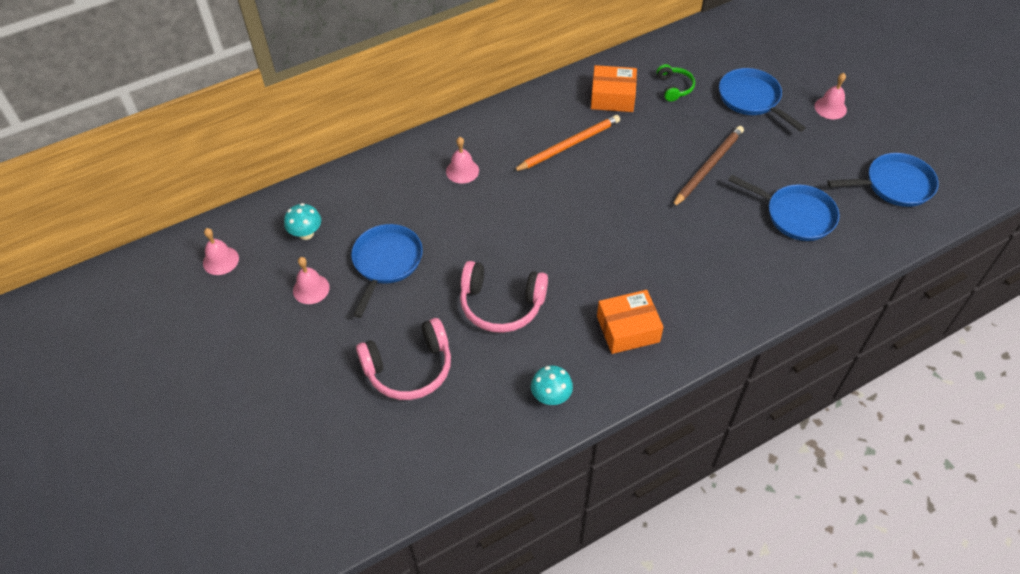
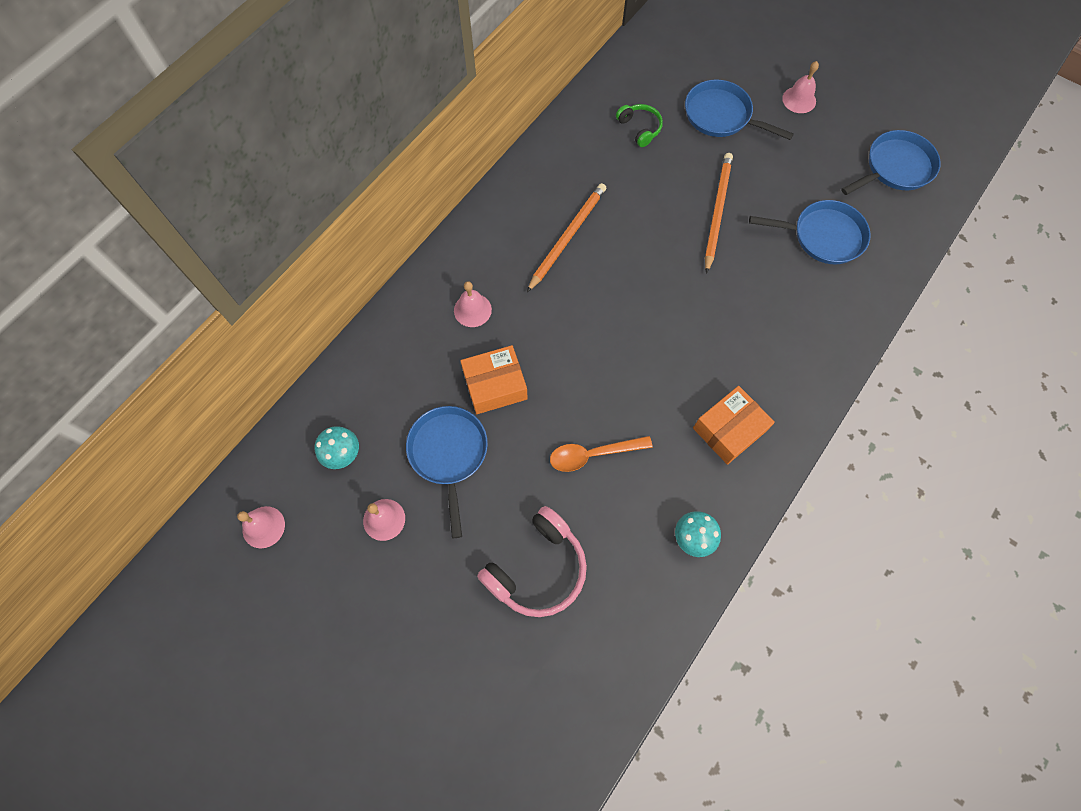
camera: 25 degrees left, 15 degrees up
pink headphones [460,261,548,333] -> orange spoon [550,436,653,472]
orange box [591,65,637,112] -> orange box moved to [461,345,528,414]
brown pencil [672,126,744,207] -> orange pencil [705,153,733,274]

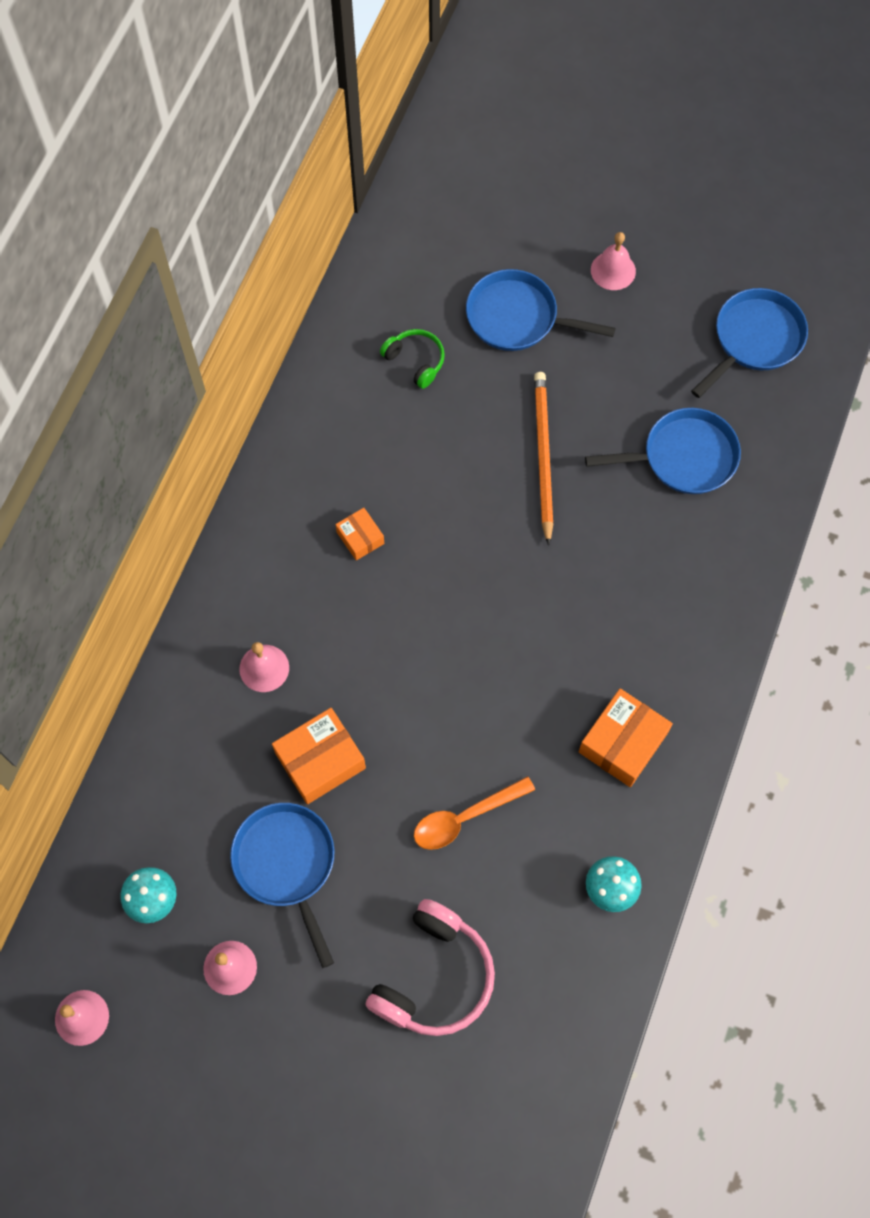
camera: 15 degrees left, 0 degrees up
orange pencil [527,183,606,292] -> orange box [335,508,384,561]

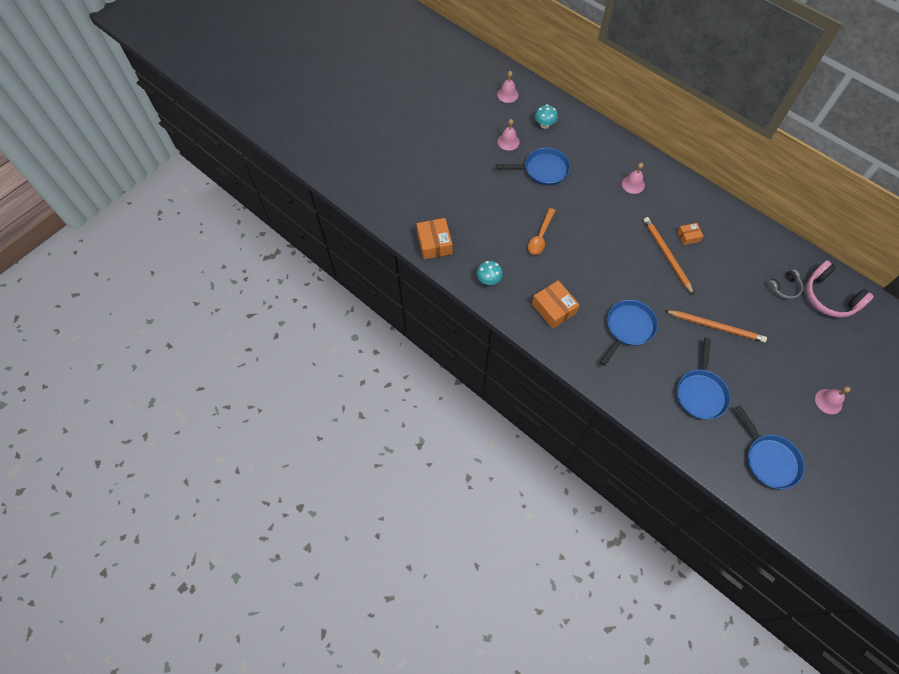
camera: 110 degrees right, 5 degrees down
orange box [272,708,366,804] -> orange box moved to [417,218,452,259]
pink headphones [365,899,495,1036] -> pink headphones moved to [806,260,874,318]
green headphones [380,329,445,389] -> grey headphones [767,269,803,299]
orange spoon [414,776,535,850] -> orange spoon turned 150 degrees counterclockwise [528,208,555,255]
blue pan [466,269,616,351] -> blue pan moved to [600,300,658,366]
none -> orange pencil [644,217,694,295]

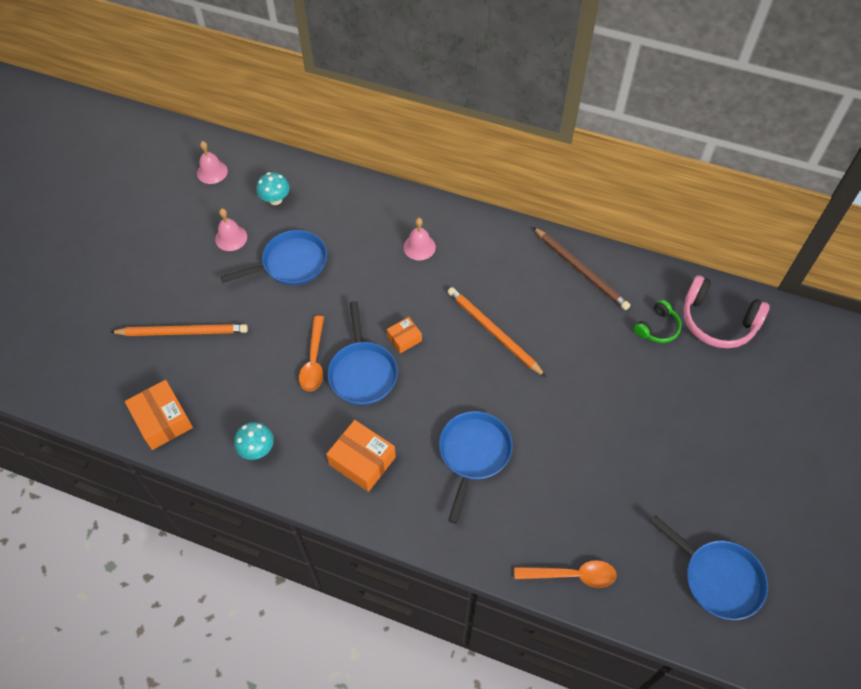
camera: 20 degrees left, 5 degrees down
orange pencil [665,310,767,342] -> orange pencil moved to [111,324,248,336]
orange box [677,223,703,245] -> orange box moved to [387,317,422,353]
blue pan [677,337,731,420] -> blue pan moved to [328,301,398,405]
grey headphones [767,269,803,299] -> green headphones [634,300,681,343]
pink bell [815,386,851,414] -> none
none -> orange spoon [514,560,617,588]
none -> brown pencil [533,227,630,310]

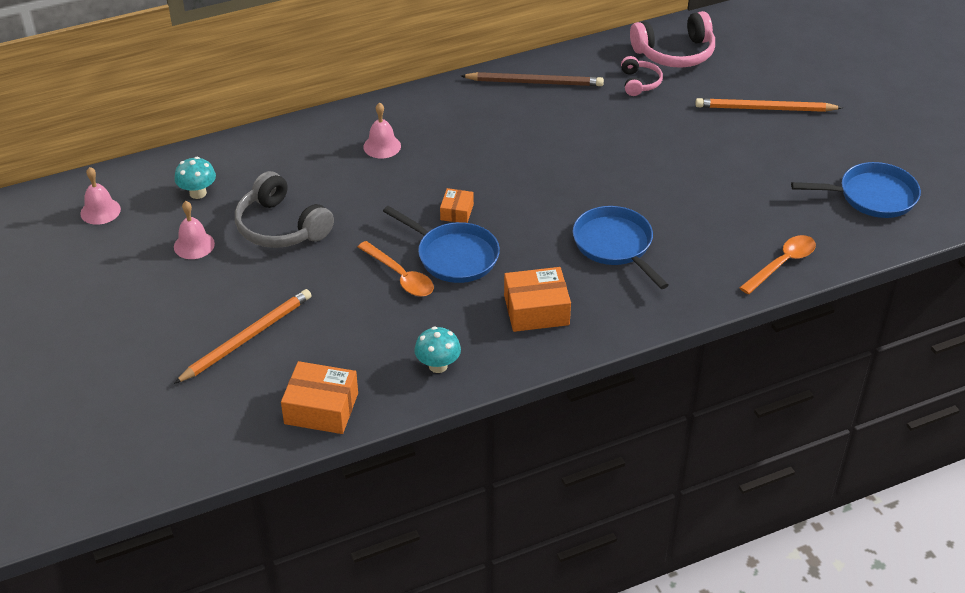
camera: 45 degrees left, 15 degrees down
blue pan [220,230,327,285] -> grey headphones [235,171,334,248]
orange pencil [448,287,546,377] -> orange pencil moved to [695,98,843,112]
green headphones [634,300,681,343] -> pink headphones [621,56,663,96]

